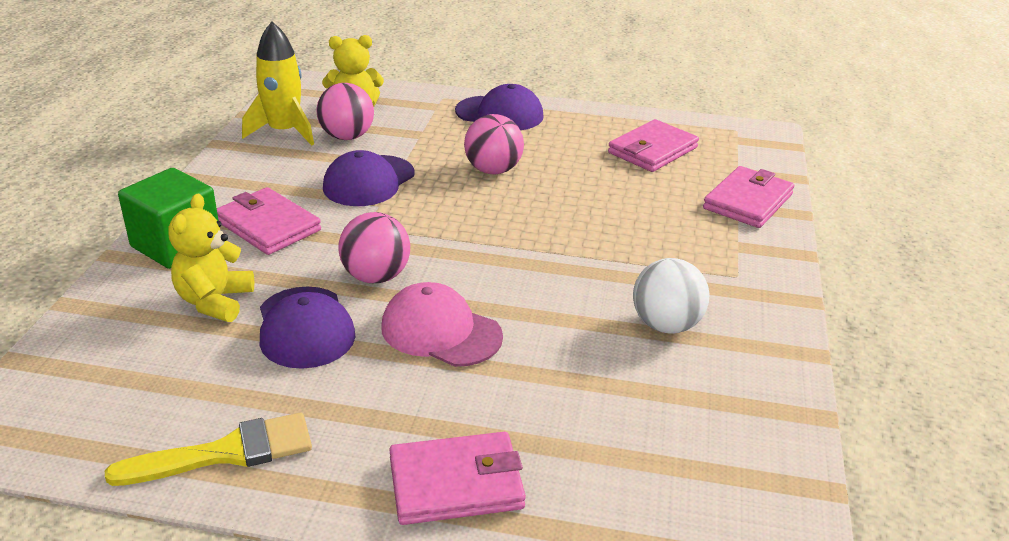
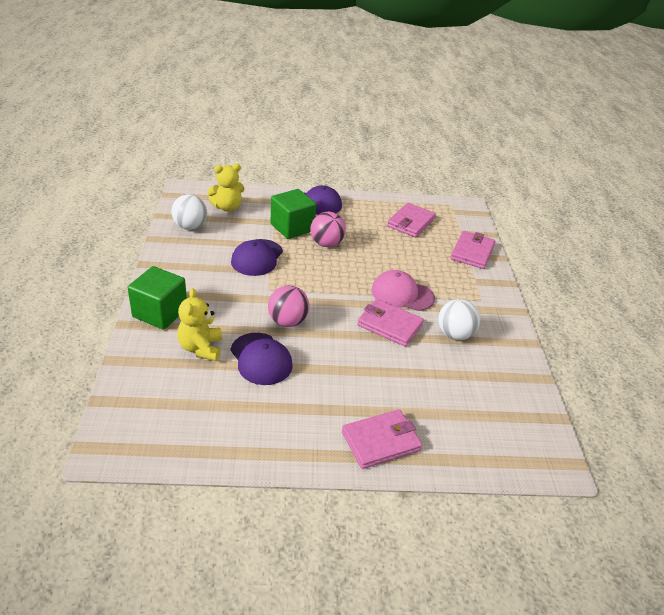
camera: 15 degrees left, 5 degrees up
yellow brush [105,413,312,486] -> none
pink wallet [217,187,321,255] -> pink wallet moved to [357,299,424,347]
yellow rocket [242,21,314,145] -> white ball [171,194,207,230]
pink ball [316,83,374,140] -> none
pink cap [381,282,503,367] -> pink cap moved to [371,270,435,311]
none -> green cube [271,189,316,239]

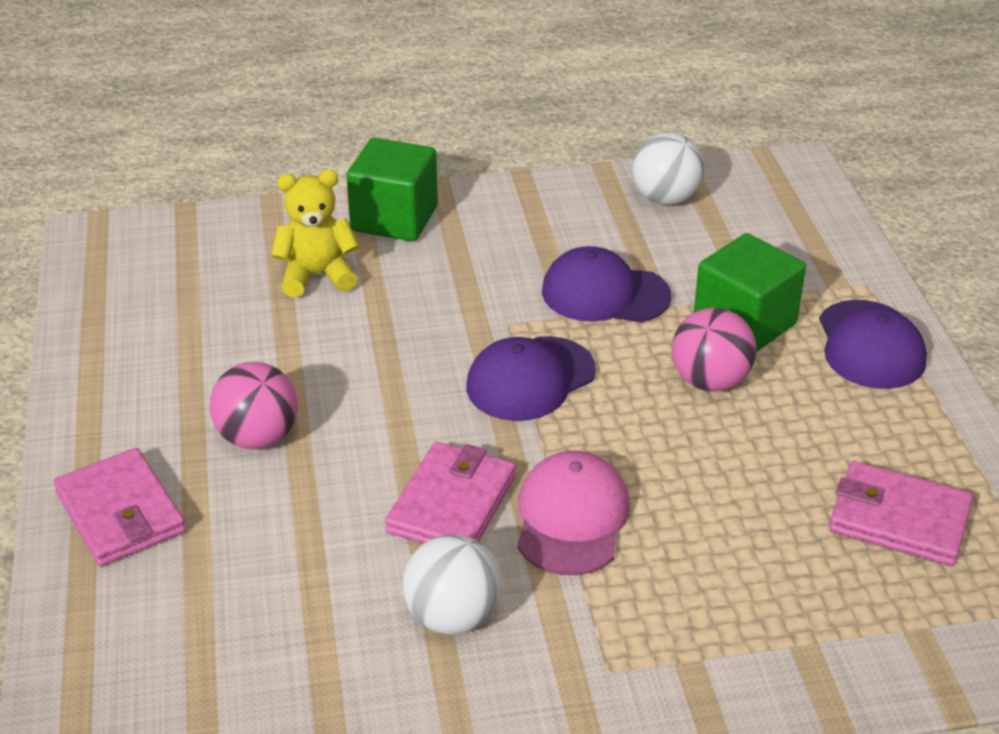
camera: 85 degrees right, 0 degrees up
yellow teddy bear [207,163,245,212] -> none
purple cap [231,333,293,385] -> purple cap moved to [466,336,596,421]
pink ball [268,285,309,327] -> pink ball moved to [209,362,298,449]
pink wallet [450,231,496,269] -> none

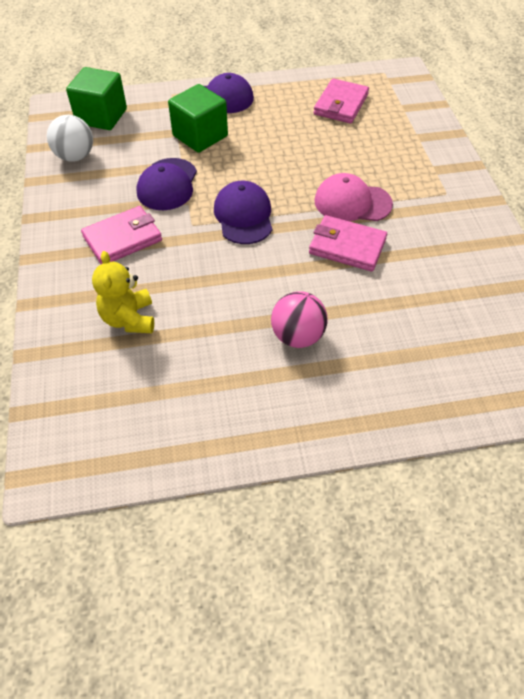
camera: 90 degrees left, 15 degrees up
pink wallet [53,448,186,567] -> pink wallet moved to [81,206,162,264]
green cube [347,138,438,241] -> green cube moved to [66,67,127,130]
white ball [403,534,502,635] -> none
purple cap [466,336,596,421] -> purple cap turned 150 degrees counterclockwise [214,181,272,244]
pink ball [672,308,756,392] -> none

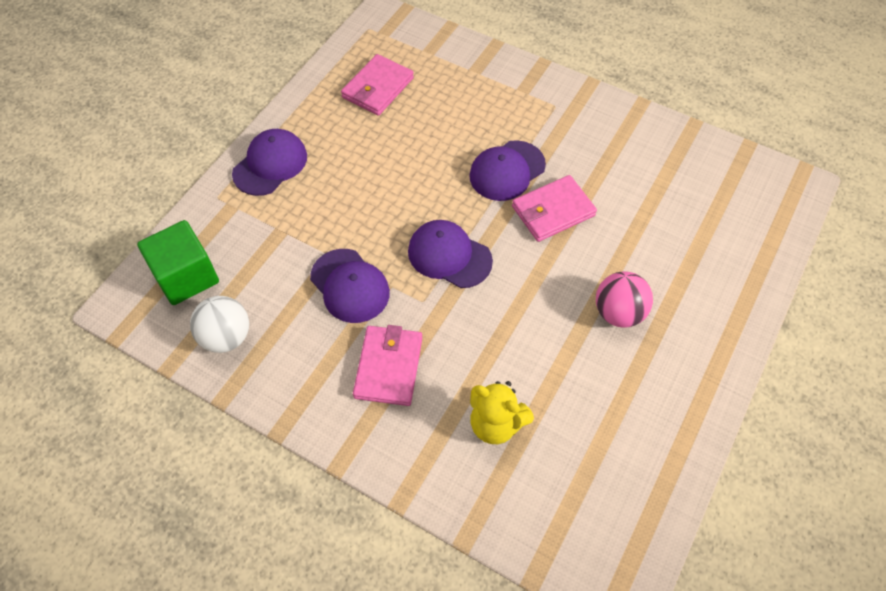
camera: 50 degrees left, 5 degrees up
green cube [168,84,228,153] -> none
pink wallet [314,78,369,124] -> pink wallet turned 60 degrees clockwise [341,54,414,116]
pink cap [315,173,393,221] -> purple cap [469,140,546,201]

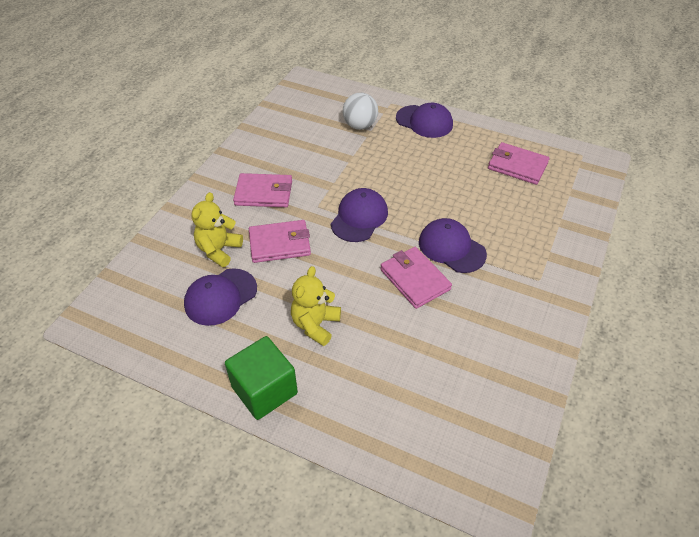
camera: 85 degrees right, 10 degrees down
green cube [137,220,219,305] -> green cube moved to [225,336,298,420]
white ball [190,296,249,353] -> white ball moved to [343,93,378,130]
purple cap [310,249,390,323] -> purple cap moved to [184,268,257,326]
pink ball [596,271,653,328] -> yellow teddy bear [291,266,341,346]
none -> pink wallet [249,220,311,263]

